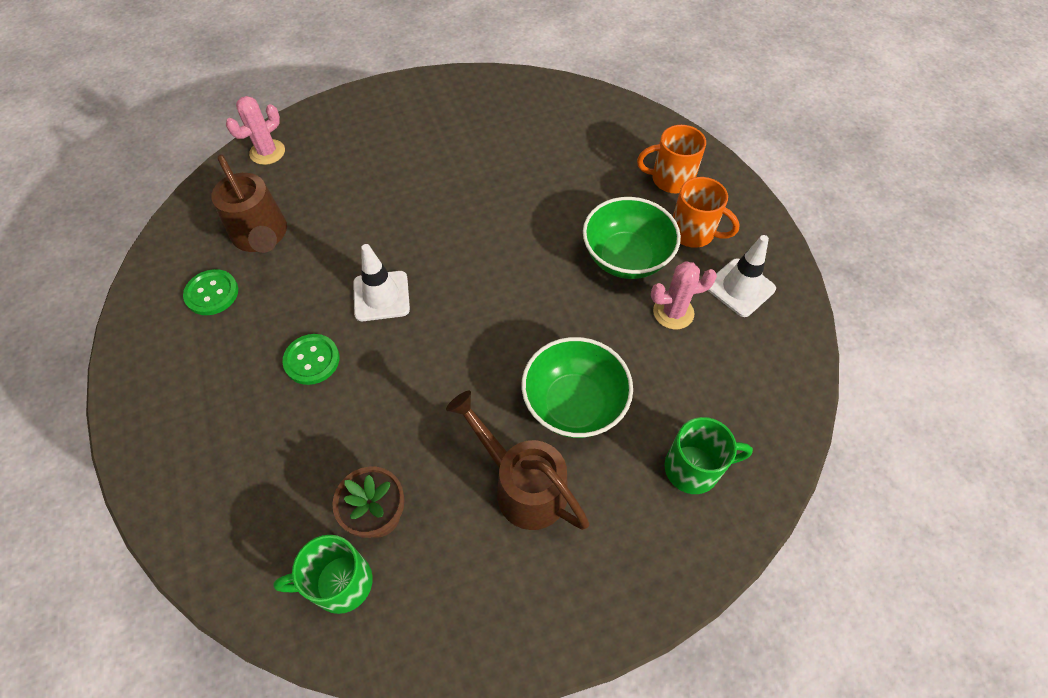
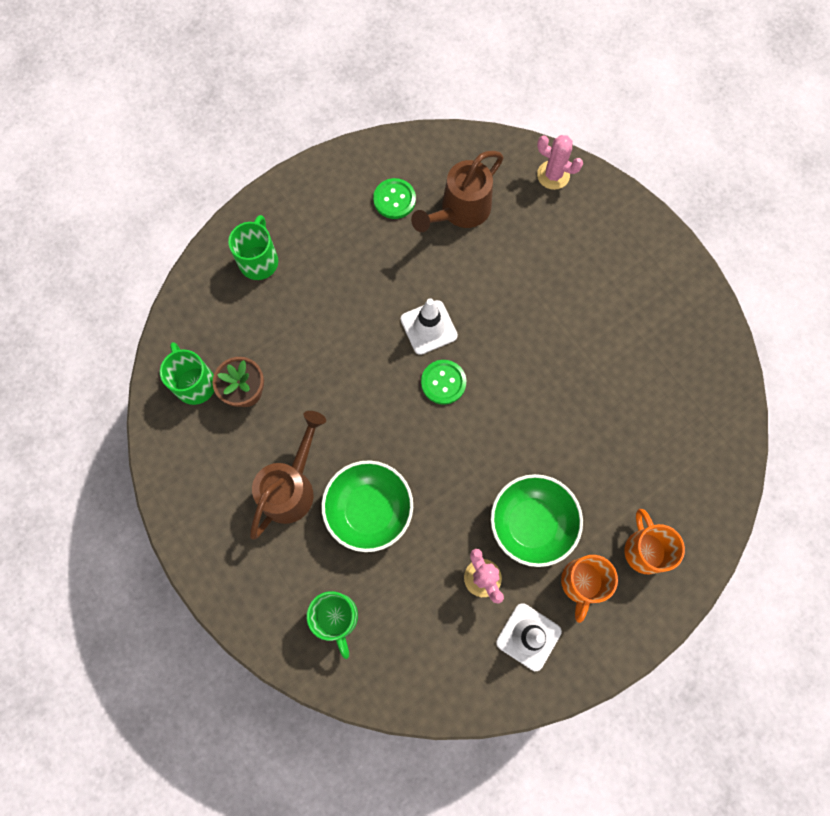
camera: 75 degrees right, 15 degrees up
green button [282,334,340,385] -> green button moved to [421,360,466,405]
none -> green mug [228,215,278,280]

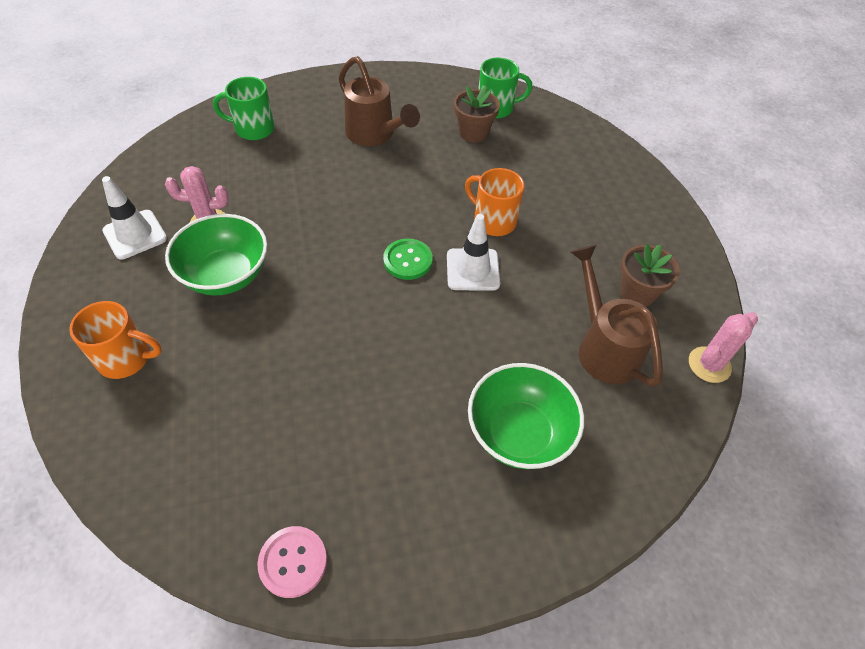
camera: 110 degrees right, 20 degrees down
green mug [228,215,278,280] -> none
green bowl [321,460,413,552] -> green bowl moved to [468,363,584,469]
green button [373,178,416,219] -> brown flower pot [620,244,680,307]
pink cactus [537,135,583,190] -> pink cactus moved to [689,312,758,383]
orange mug [561,555,618,623] -> orange mug moved to [465,168,524,236]
none -> pink button [257,526,327,598]

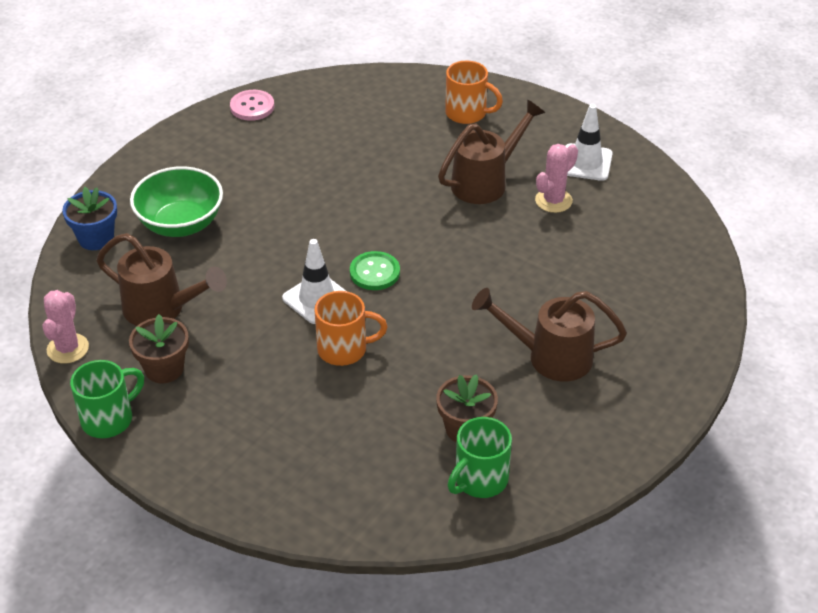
camera: 140 degrees right, 10 degrees down
orange mug [69,301,162,379] -> orange mug turned 120 degrees counterclockwise [445,61,503,124]
green bowl [165,214,267,296] -> brown watering can [438,99,545,204]
green mug [213,77,275,140] -> green mug moved to [70,360,144,438]
none -> blue flower pot [62,187,117,250]

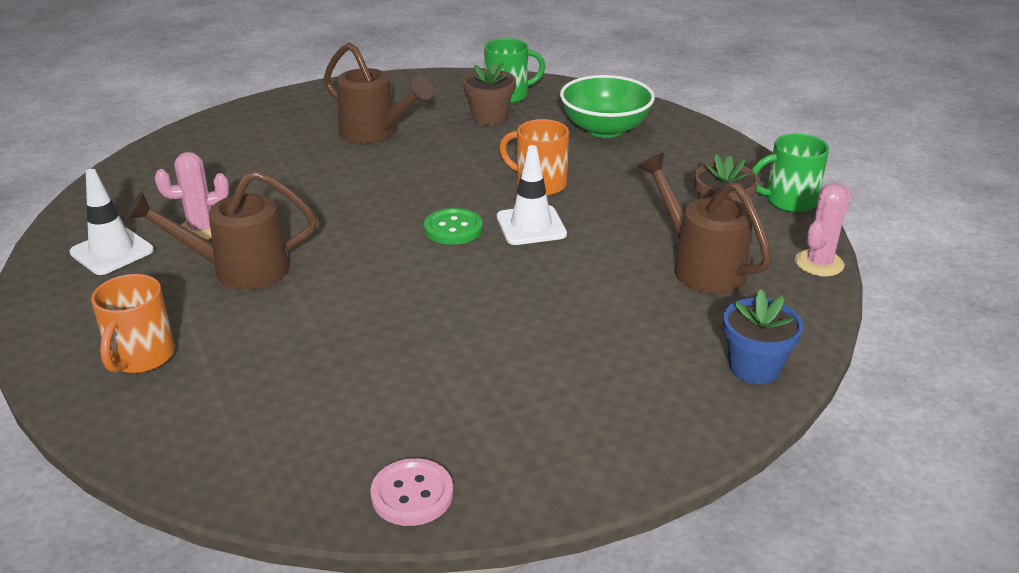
camera: 150 degrees left, 10 degrees down
green bowl [130,166,223,237] -> green bowl moved to [560,75,655,138]
orange mug [445,61,503,124] -> orange mug turned 135 degrees counterclockwise [91,274,175,373]

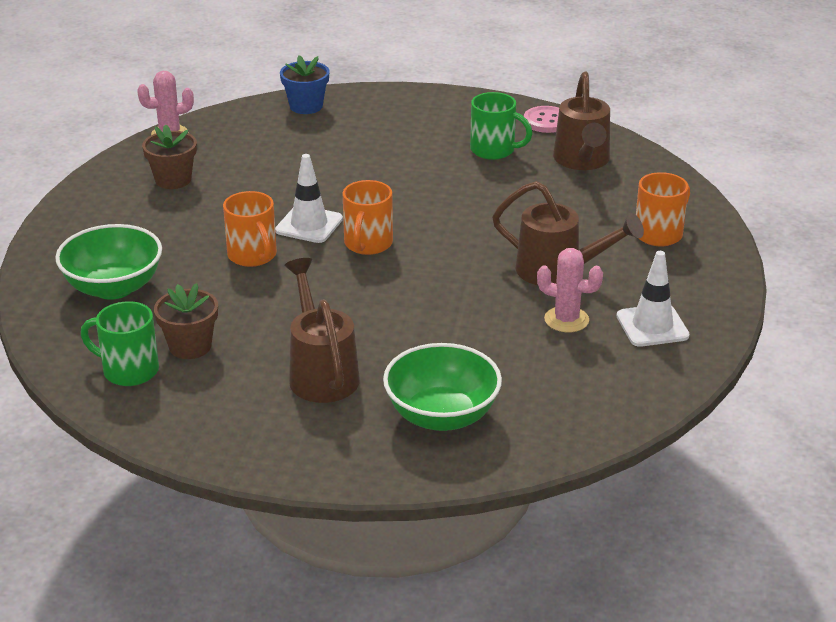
camera: 145 degrees left, 0 degrees up
green button [424,208,483,245] -> orange mug [343,180,393,255]
brown watering can [638,153,772,294] -> brown watering can moved to [553,72,610,170]
green mug [752,133,829,212] -> green mug moved to [470,92,533,160]
none -> green bowl [383,343,502,431]

